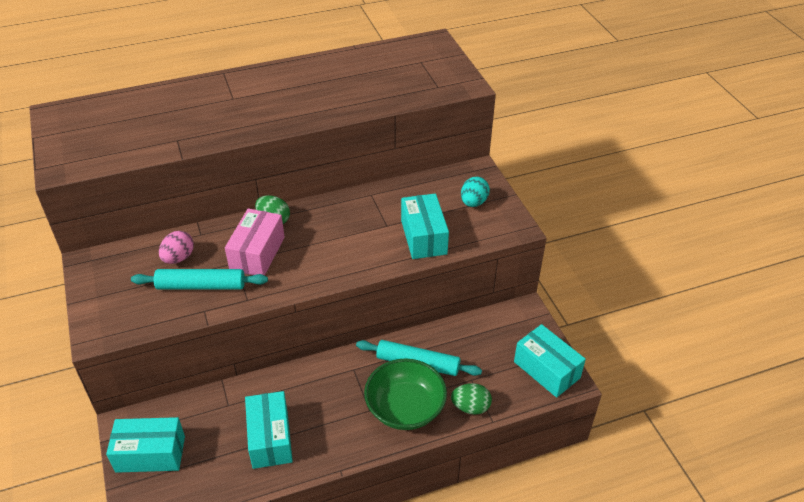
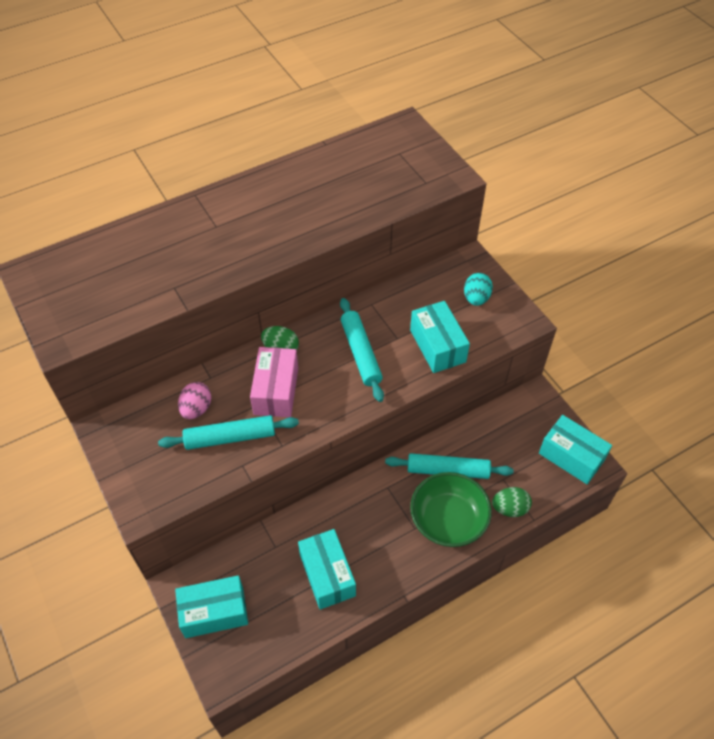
camera: 10 degrees left, 10 degrees up
none -> turquoise rolling pin [340,298,384,402]

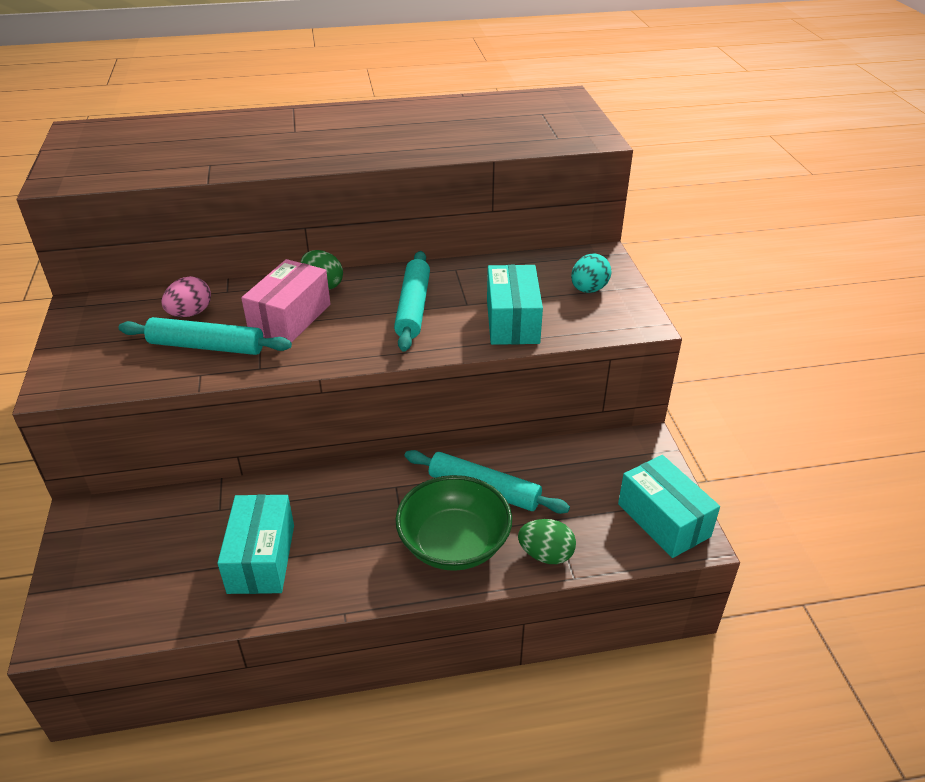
camera: 20 degrees right, 15 degrees down
turquoise box [175,575,248,638] -> none

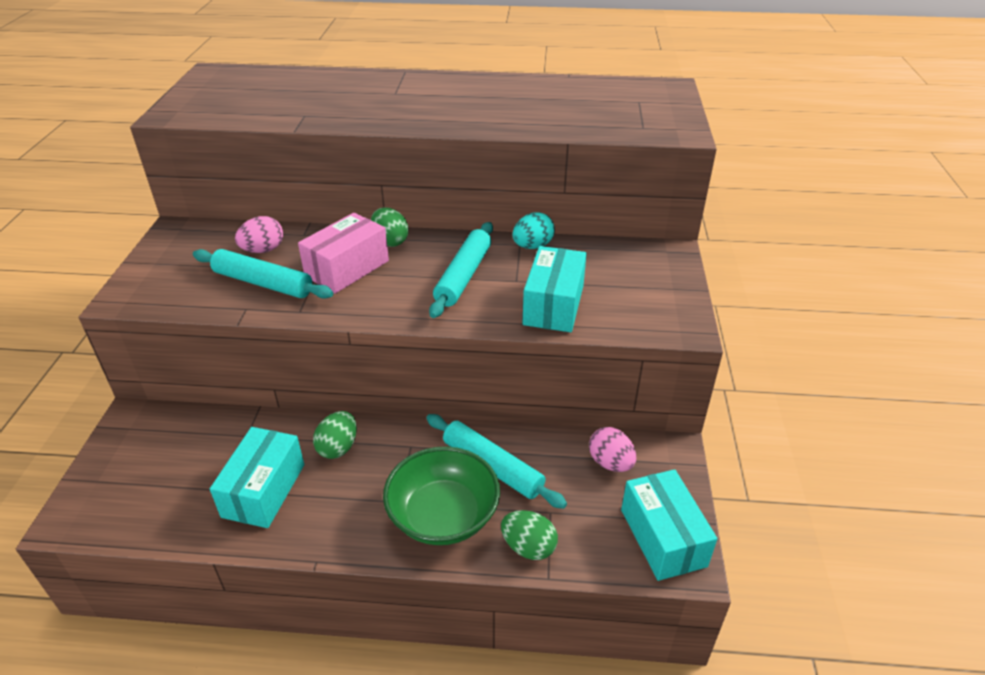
camera: 15 degrees right, 0 degrees up
turquoise egg [571,253,612,293] -> turquoise egg moved to [513,212,555,249]
none -> green egg [313,411,357,459]
none -> pink egg [589,427,636,472]

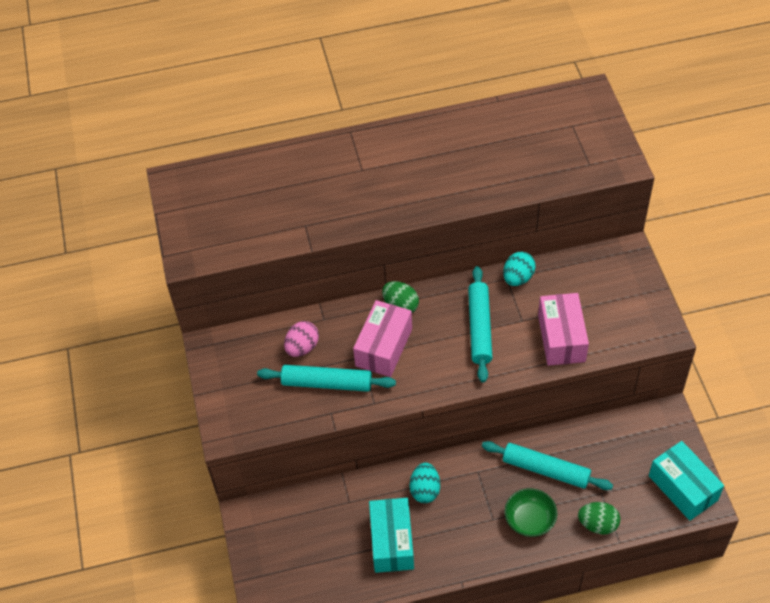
camera: 15 degrees left, 15 degrees up
green egg [313,411,357,459] -> turquoise egg [410,463,440,503]
green bowl [383,446,500,545] -> green bowl [504,488,557,537], size x0.63
turquoise box [522,246,587,332] -> pink box [538,293,589,366]
pink egg [589,427,636,472] -> none

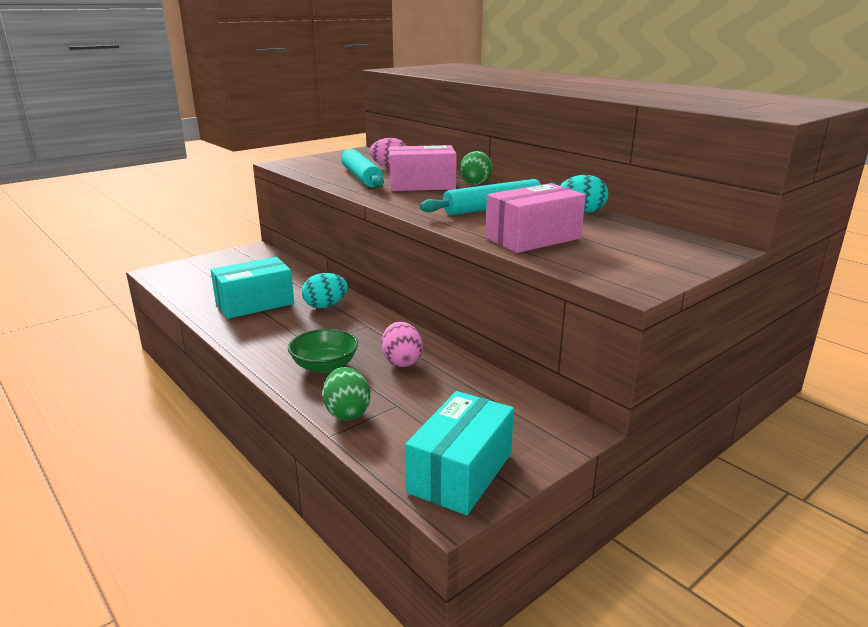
camera: 60 degrees right, 30 degrees down
turquoise rolling pin [482,441,613,490] -> pink egg [381,322,423,367]

